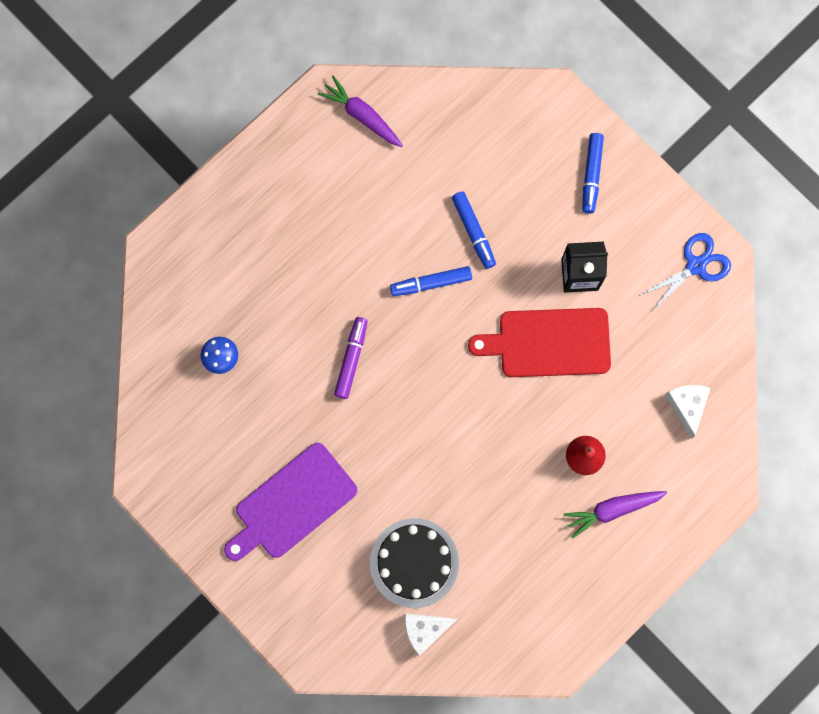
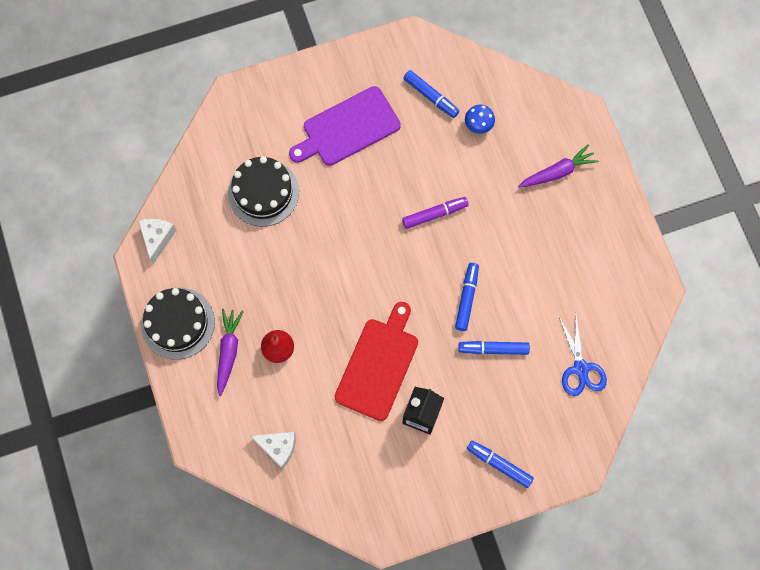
camera: 115 degrees right, 5 degrees down
purple cutting board [224,443,357,561] -> purple cutting board turned 105 degrees counterclockwise [289,86,401,166]
purple carrot [318,76,403,147] -> purple carrot moved to [518,144,598,188]
purple marker [334,317,368,399] -> purple marker turned 60 degrees counterclockwise [402,197,469,229]
white cheese [405,614,457,656] -> white cheese moved to [138,219,176,264]
blue scissors [639,233,731,312] -> blue scissors moved to [559,316,607,396]
none -> black cake [141,288,215,360]
none -> blue marker [403,70,459,118]

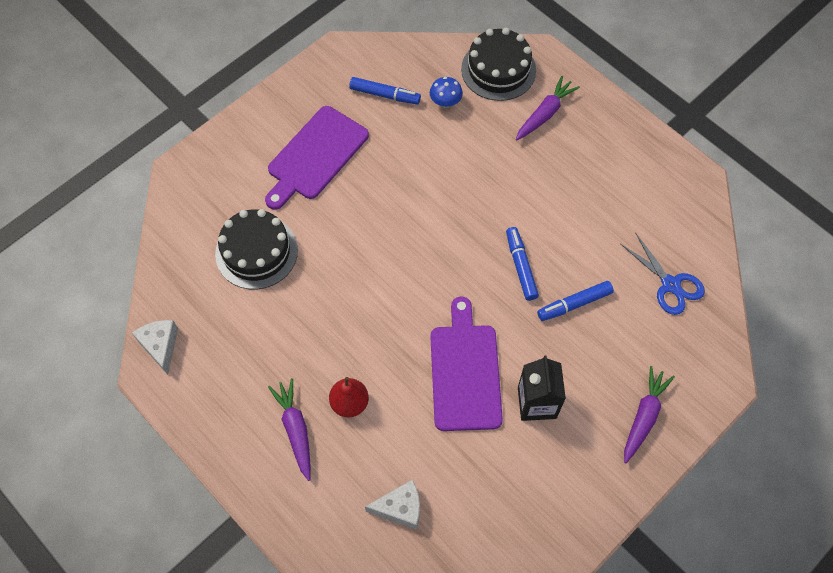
camera: 25 degrees left, 10 degrees down
black cake [141,288,215,360] -> black cake moved to [461,28,536,101]
red cutting board [335,302,418,421] -> purple cutting board [430,297,503,431]
purple marker [402,197,469,229] -> none
blue marker [467,440,534,488] -> purple carrot [624,366,675,463]

